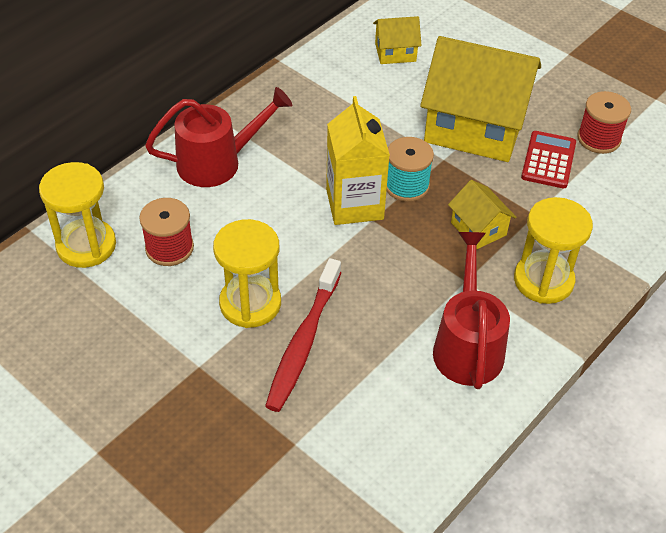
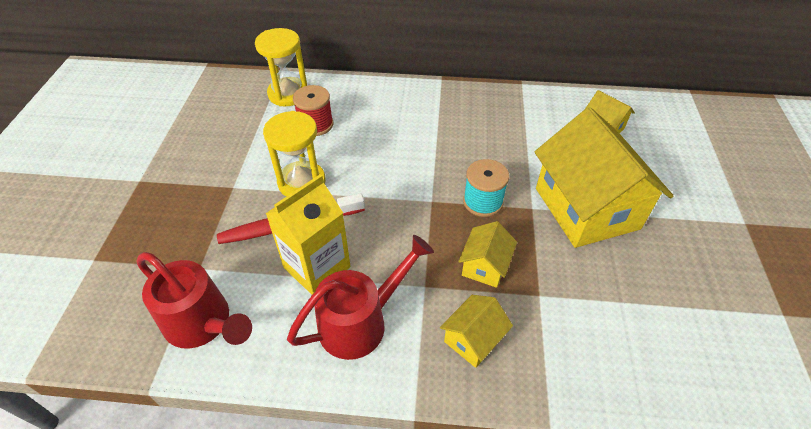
camera: 55 degrees right, 0 degrees up
red watering can [145,87,292,187] -> red watering can moved to [136,252,252,349]
yellow carton [326,96,390,225] -> yellow carton moved to [265,174,350,295]
yellow hourglass [514,197,593,304] -> yellow house [440,295,513,368]
red calculator [521,131,576,188] -> none
red spool [578,91,631,154] -> none

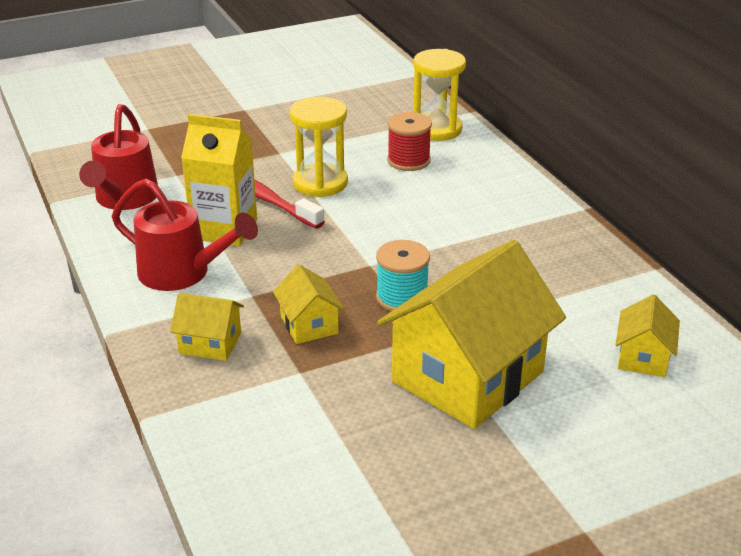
camera: 60 degrees right, 15 degrees down
yellow house [458,221,517,288] -> yellow house turned 75 degrees clockwise [273,264,345,344]

